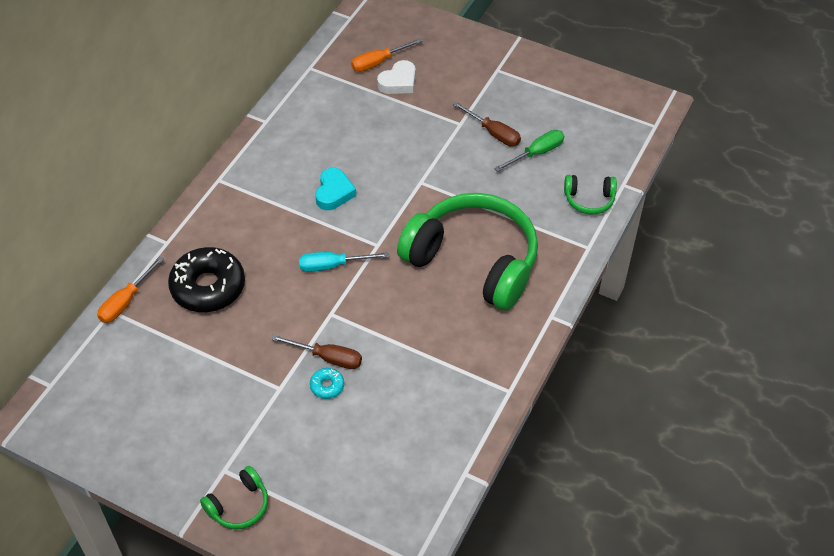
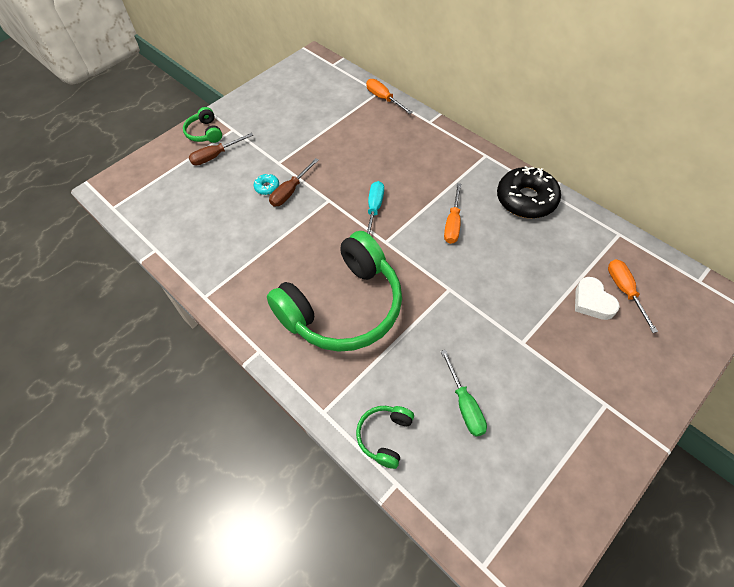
camera: 110 degrees right, 5 degrees up
black donut [168,247,245,312] -> black donut moved to [497,166,561,218]
turquoise heart [315,168,356,210] -> orange screwdriver [444,183,461,244]
brown screwdriver [453,102,521,147] -> brown screwdriver moved to [188,133,253,165]

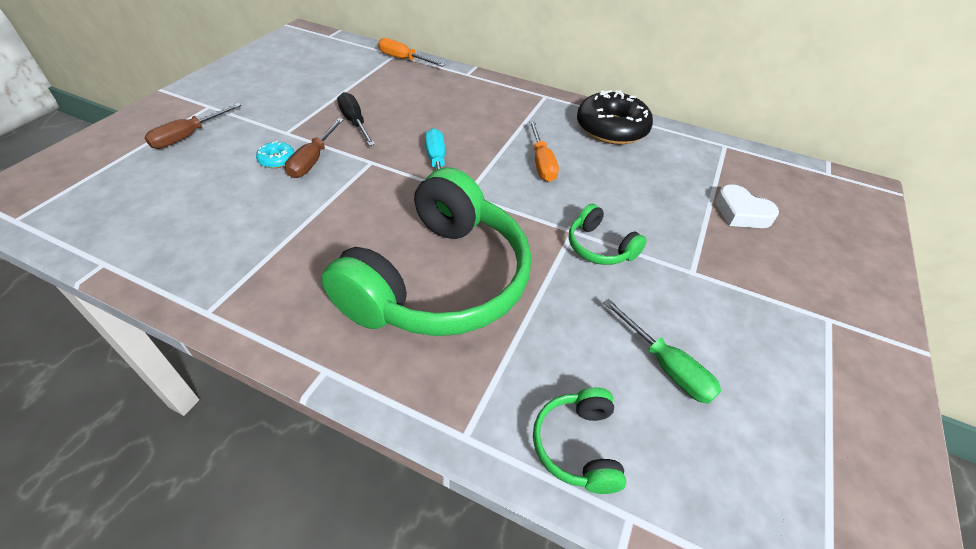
camera: 25 degrees left, 10 degrees down
green headphones [183,107,222,143] -> green headphones moved to [569,204,647,265]
orange screwdriver [608,259,658,333] -> none
none -> black screwdriver [337,92,375,146]

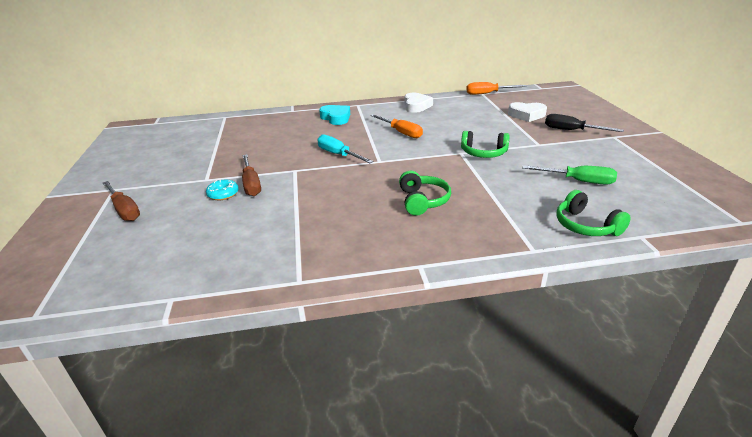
camera: 30 degrees left, 15 degrees down
brown screwdriver [144,103,242,149] -> brown screwdriver turned 45 degrees counterclockwise [103,181,140,221]
green headphones [321,168,531,336] -> green headphones [399,171,451,216], size x0.42
black screwdriver [337,92,375,146] -> black screwdriver moved to [545,114,624,132]
orange screwdriver [378,38,445,67] -> orange screwdriver moved to [466,82,526,95]
black donut [577,90,653,145] -> white heart [404,93,433,113]
none -> turquoise heart [319,105,350,125]

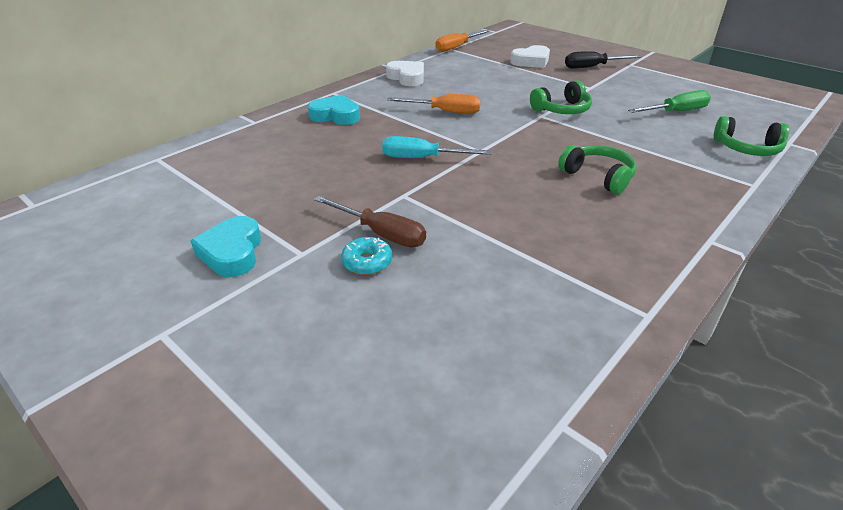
camera: 40 degrees left, 5 degrees up
brown screwdriver [103,181,140,221] -> none
none -> turquoise heart [191,216,261,277]

